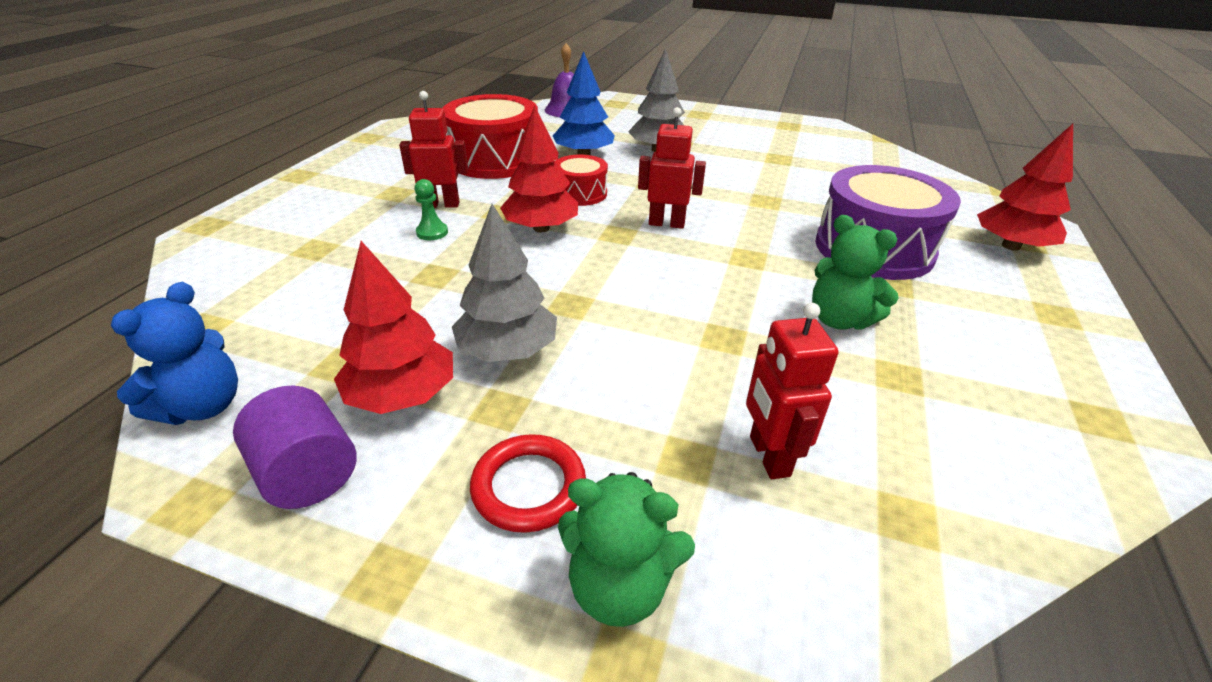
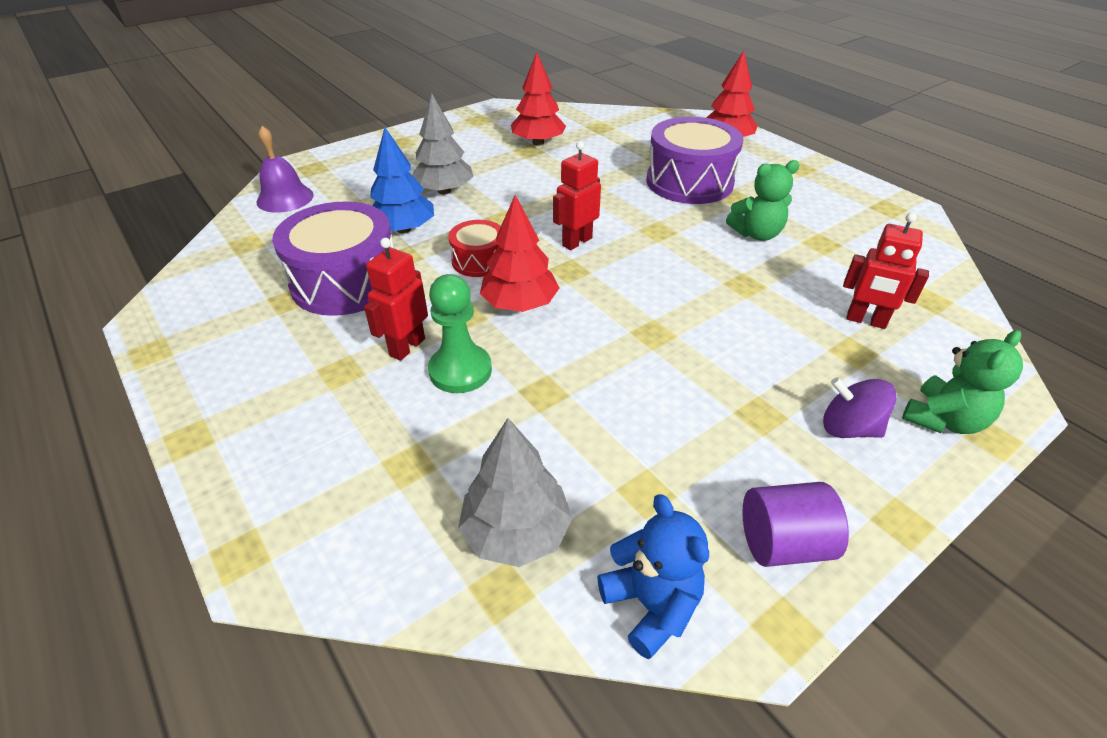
camera: 55 degrees left, 5 degrees up
red tree [334,241,453,414] -> red tree moved to [511,52,566,145]
green pawn [414,179,448,240] -> green pawn [428,274,492,393], size x1.83
red drum [443,94,538,179] -> purple drum [272,202,393,316]
grey tree [452,204,557,362] -> grey tree moved to [458,418,573,567]
red ring [470,434,586,533] -> purple spinning top [823,377,897,438]

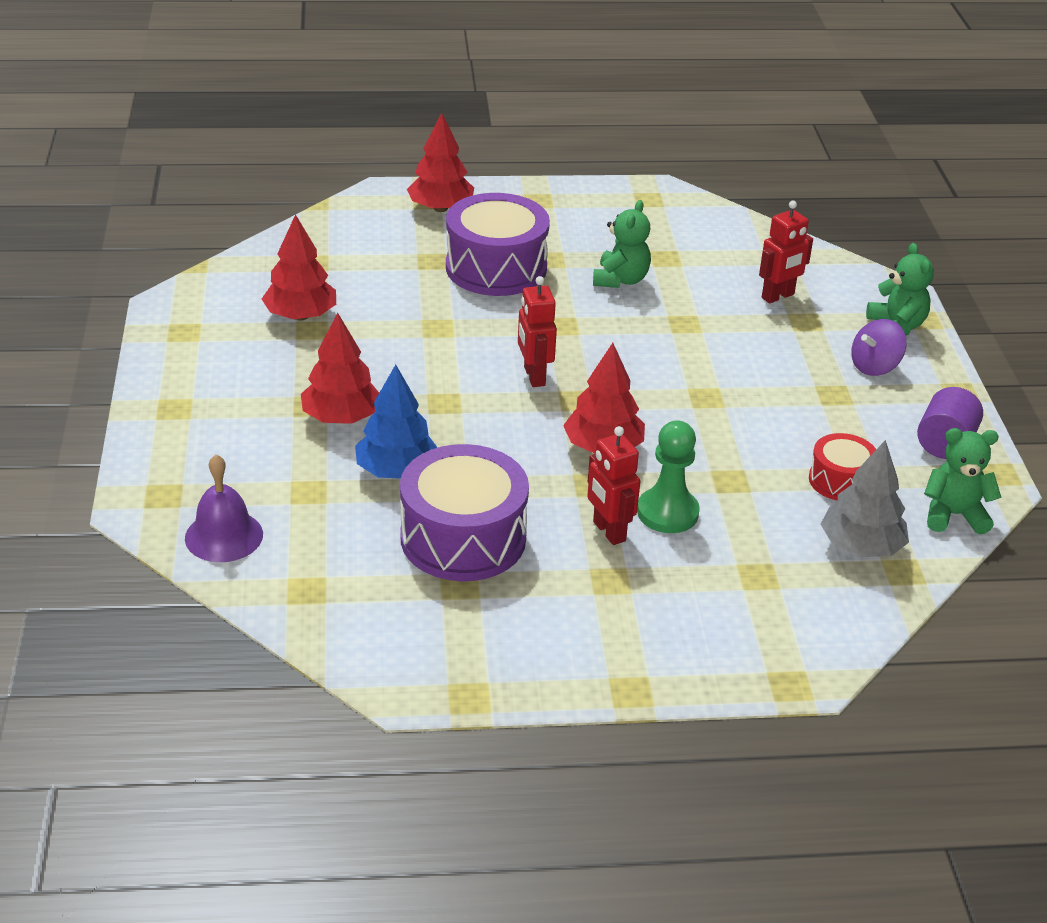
camera: 60 degrees left, 5 degrees down
grey tree [412,94,473,194] -> red tree [301,313,379,424]
red drum [448,220,501,277] -> red drum moved to [809,433,876,501]
blue teddy bear [597,494,709,659] -> green teddy bear [924,428,1002,534]

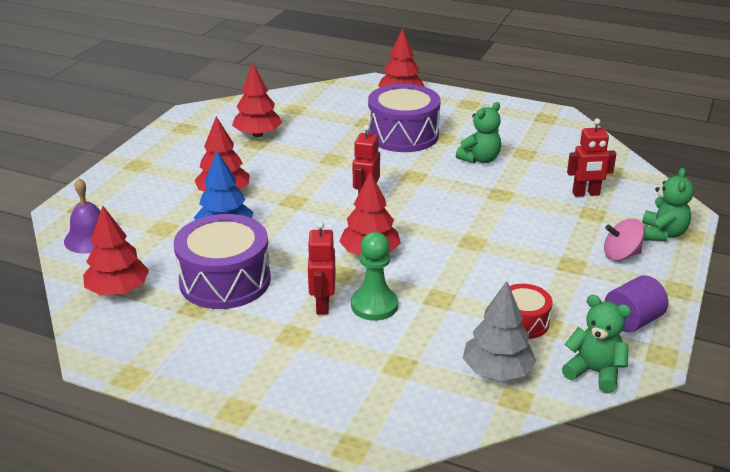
camera: 30 degrees right, 5 degrees down
purple spinning top [851,319,907,376] -> pink spinning top [604,219,645,261]
none -> red tree [83,206,149,295]

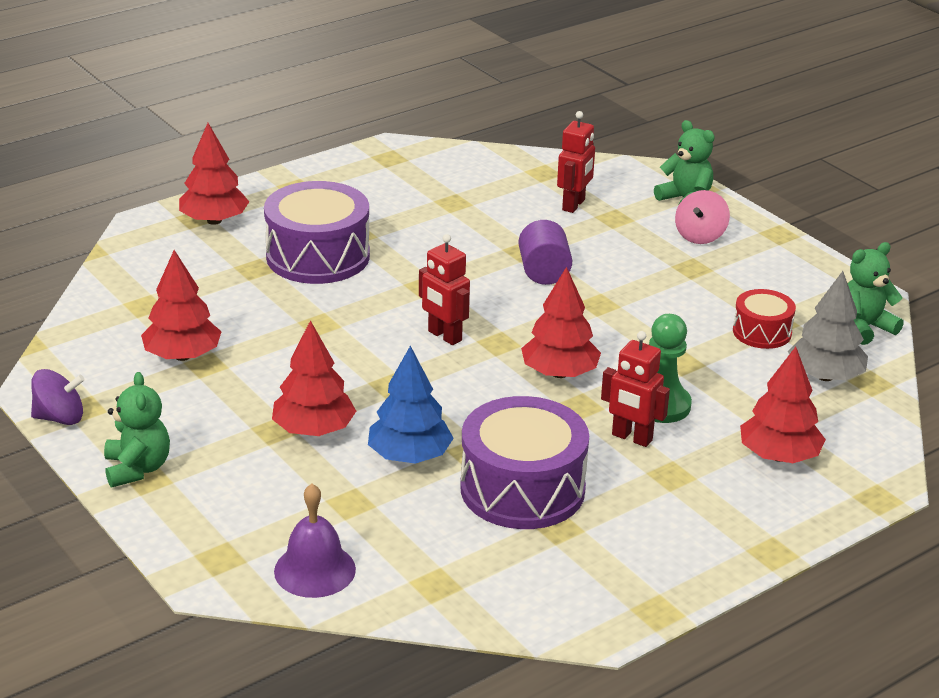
camera: 60 degrees left, 0 degrees up
red tree [83,206,149,295] -> red tree moved to [740,347,826,463]
green teddy bear [456,102,501,164] -> green teddy bear moved to [104,372,170,487]
purple cylinder [605,275,668,332] -> purple cylinder moved to [519,220,572,285]
none -> purple spinning top [31,369,85,425]

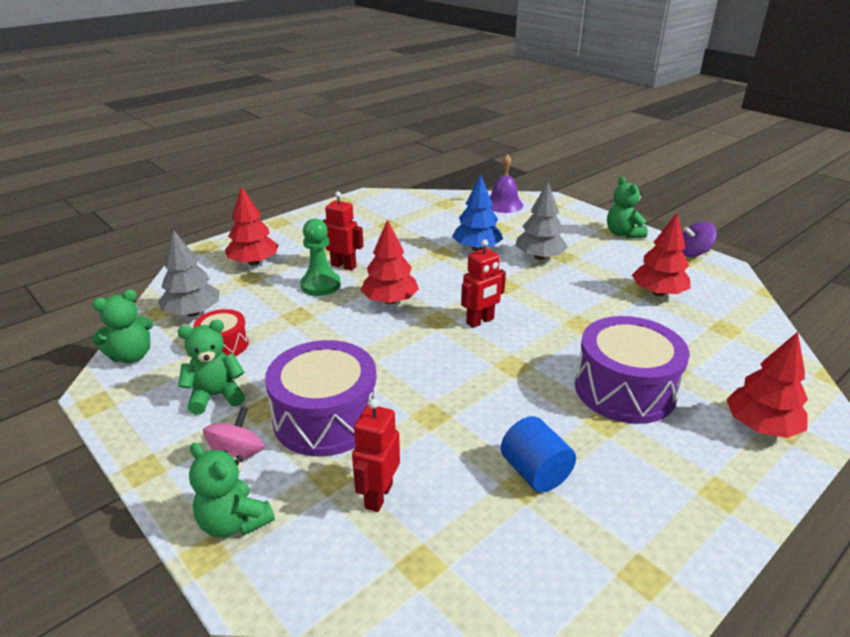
camera: 175 degrees right, 0 degrees up
red tree [272,320,356,436] -> grey tree [515,182,568,260]
red robot [419,234,470,345] -> red robot turned 105 degrees clockwise [461,240,506,328]
purple drum [460,396,589,529] -> purple drum moved to [265,340,377,457]
purple cylinder [519,220,572,285] -> none
none -> green teddy bear [178,320,245,415]
none -> blue cylinder [501,416,576,492]

